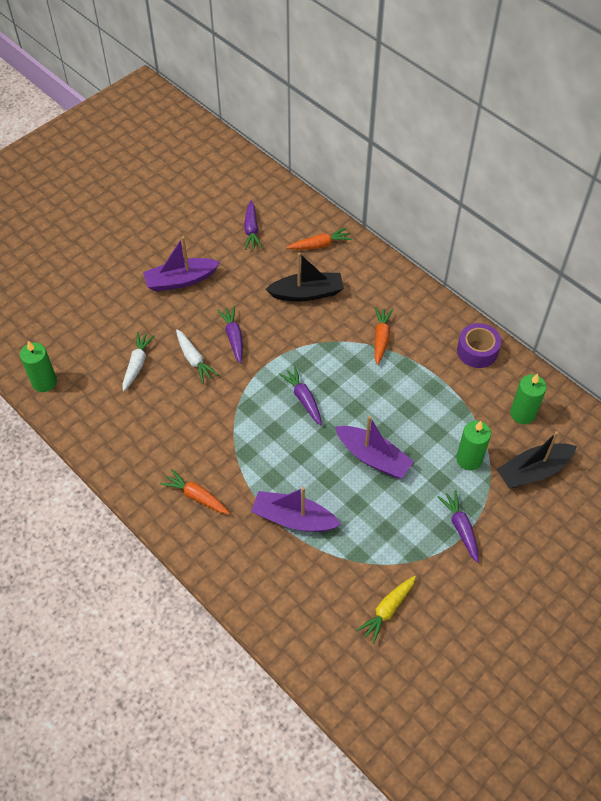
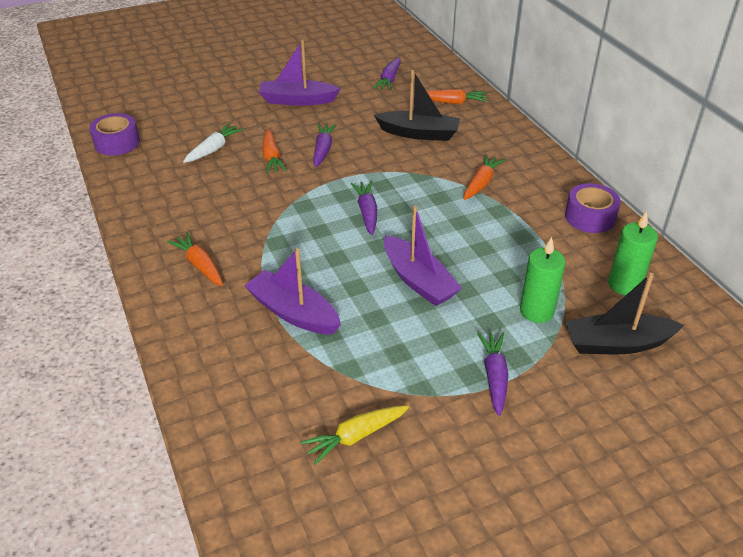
camera: 20 degrees right, 15 degrees down
green candle [20,341,57,392] -> purple tape [89,113,140,156]
white carrot [176,329,219,383] -> orange carrot [262,129,287,174]

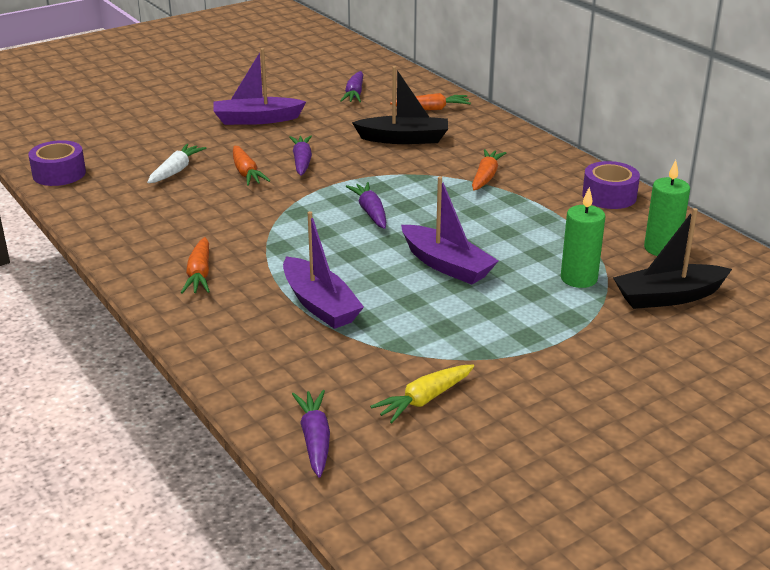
camera: 10 degrees left, 10 degrees down
orange carrot [167,232,223,286] -> orange carrot turned 135 degrees counterclockwise [181,237,210,294]
purple boat [244,248,341,335] -> purple boat turned 150 degrees counterclockwise [283,211,364,329]
purple carrot [477,332,508,416] -> purple carrot moved to [292,390,330,477]

